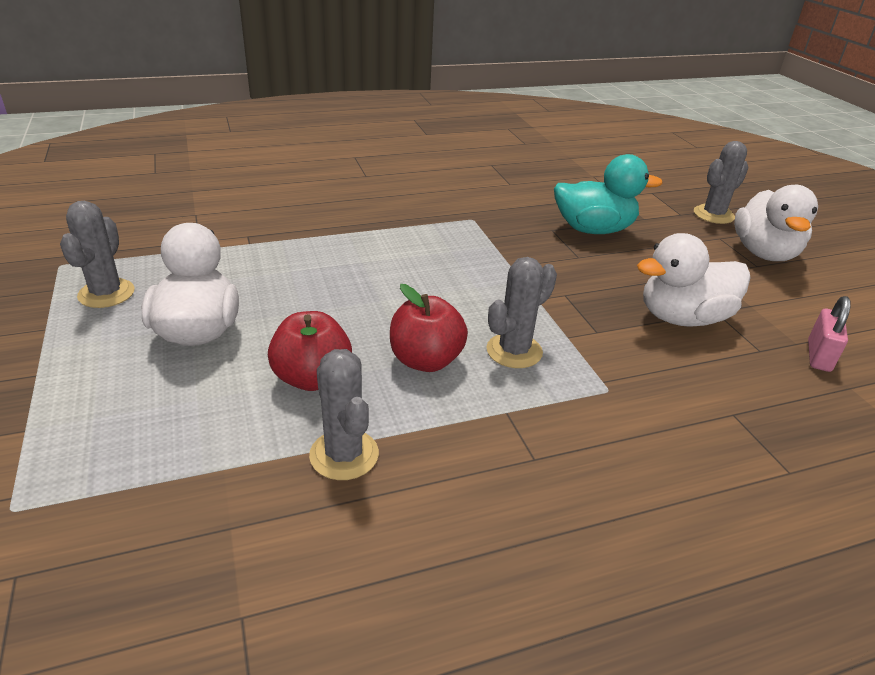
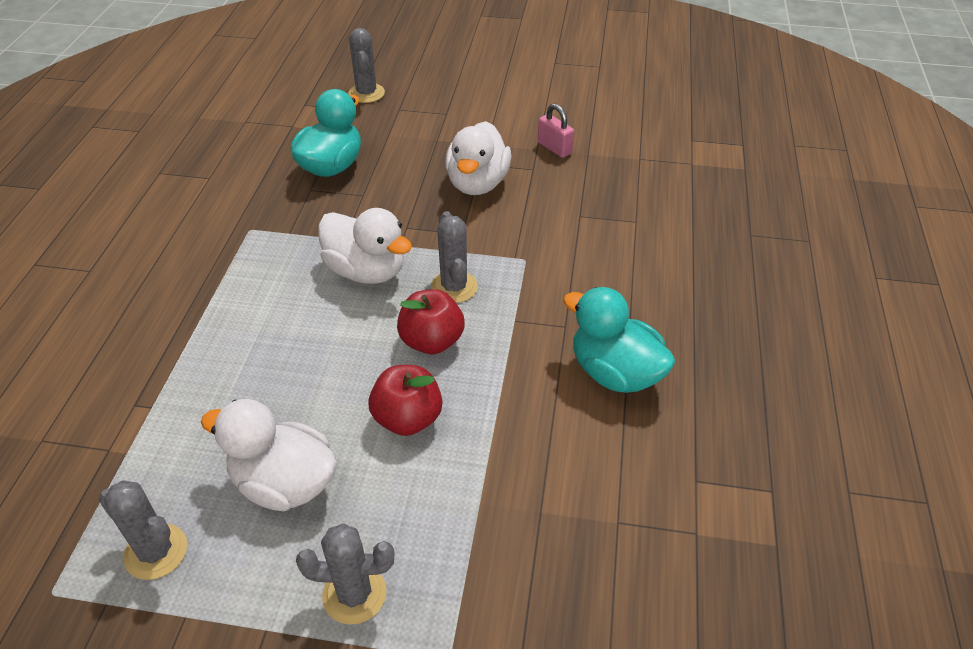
camera: 60 degrees left, 10 degrees up
grey cactus [309,349,379,480] -> grey cactus moved to [296,523,394,625]
white duck [734,185,818,261] -> white duck moved to [318,208,412,284]
none -> turquoise duck [563,287,675,393]

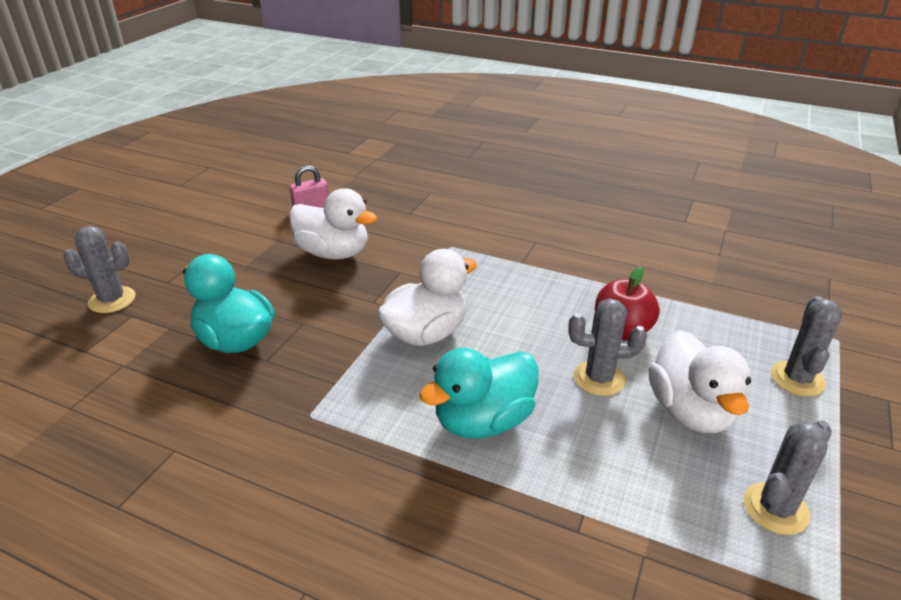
camera: 75 degrees left, 10 degrees down
white duck [201,399,337,511] -> white duck turned 45 degrees counterclockwise [649,330,751,433]
red apple [397,289,465,354] -> none
grey cactus [431,211,478,303] -> grey cactus moved to [568,298,647,396]
turquoise duck [563,287,675,393] -> turquoise duck moved to [419,348,539,439]

